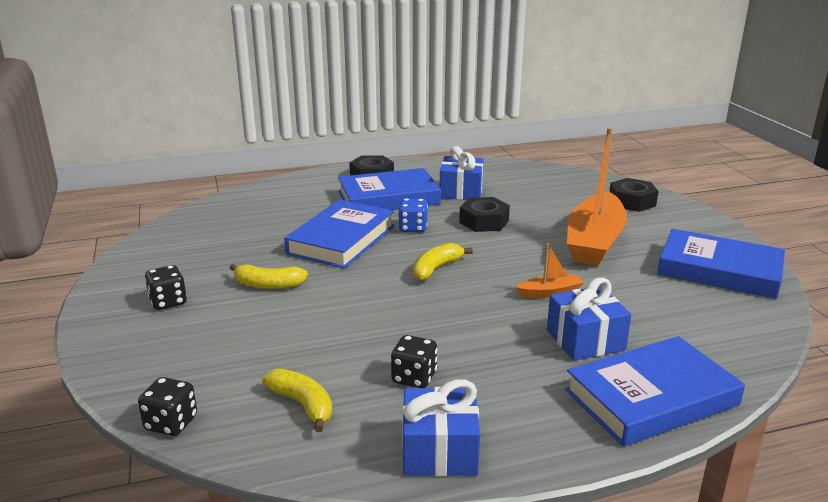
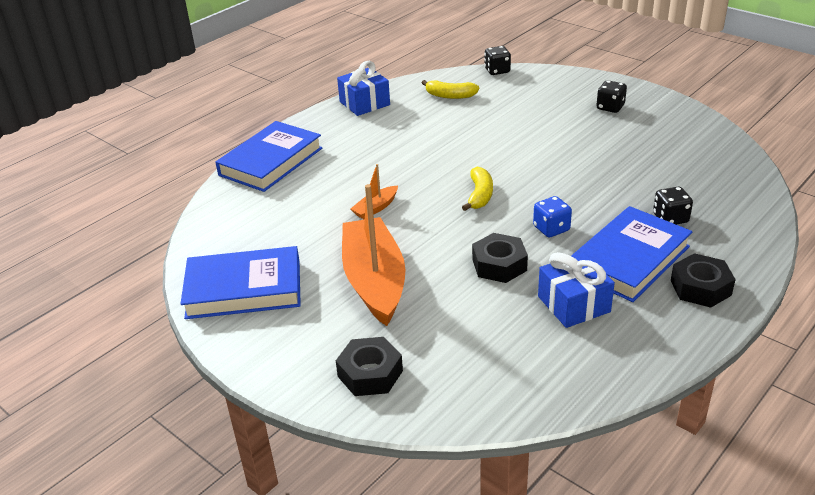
camera: 150 degrees right, 10 degrees up
yellow banana [229,264,308,289] -> none
blue book [284,199,395,269] -> none
black dice [391,335,437,388] -> black dice moved to [653,187,693,224]
blue gift [547,278,631,361] -> none

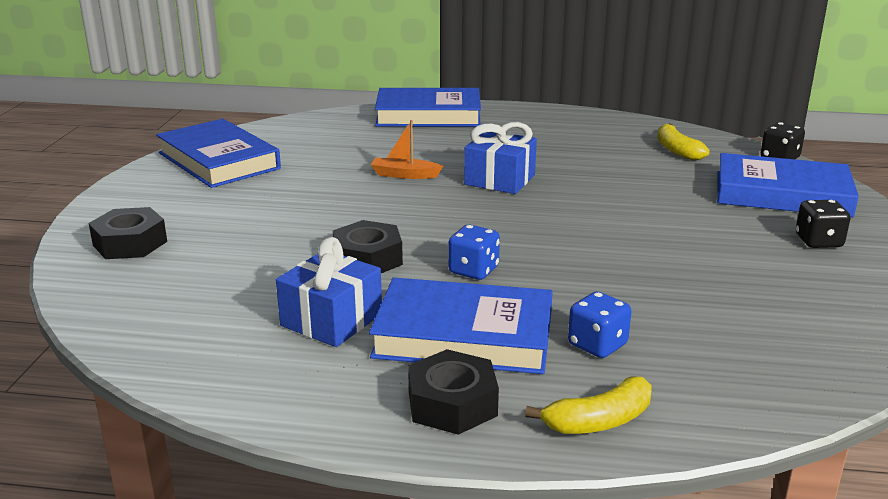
camera: 55 degrees right, 10 degrees down
blue gift [337,61,390,116] -> blue gift moved to [464,122,537,194]
orange boat [342,184,405,326] -> none
yellow banana [462,167,493,211] -> yellow banana moved to [525,376,651,434]
black dice [653,187,693,224] -> blue dice [568,292,632,358]
none -> blue book [717,153,859,217]

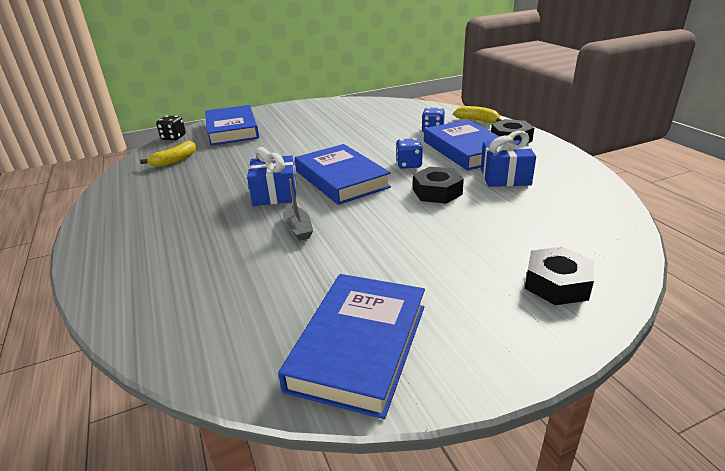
camera: 120 degrees left, 5 degrees up
orange boat [371,120,443,179] -> grey boat [283,179,313,241]
blue book [375,88,481,127] -> blue book moved to [295,144,391,205]
black dice [796,200,851,248] -> none

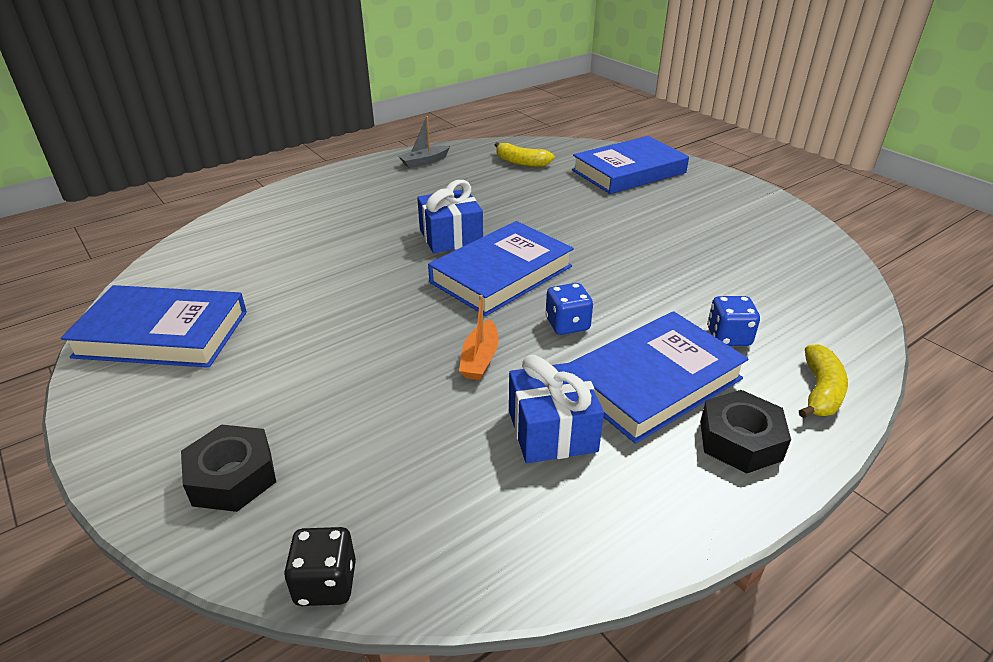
camera: 75 degrees right, 5 degrees up
black dice [156,116,186,140] -> black dice moved to [284,527,356,606]
grey boat [283,179,313,241] -> grey boat moved to [398,116,450,168]
black nut [413,167,464,204] -> orange boat [459,295,498,380]

